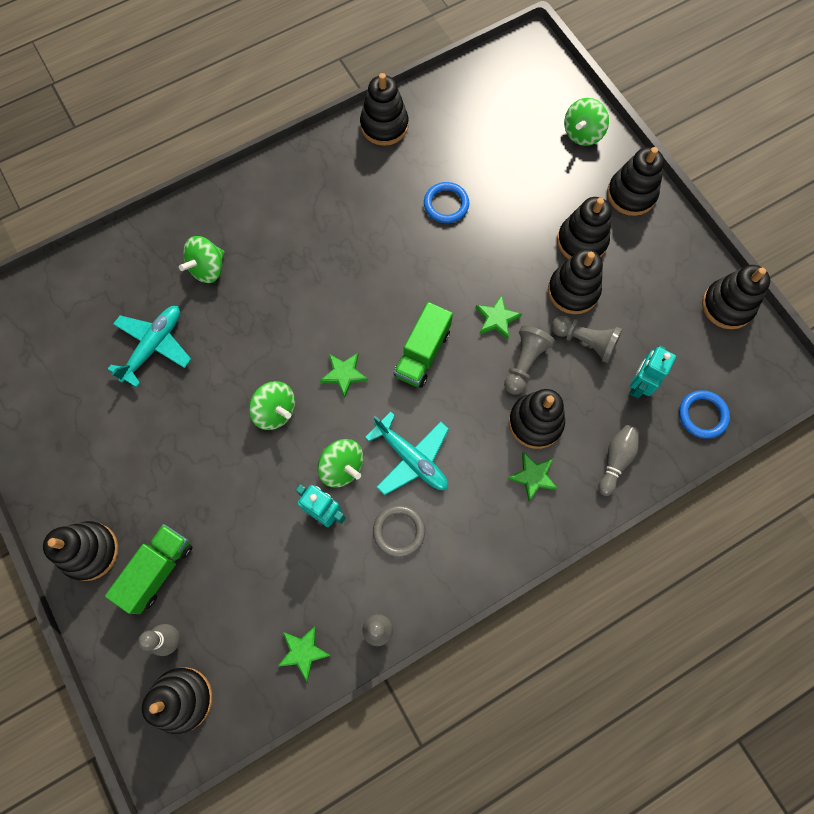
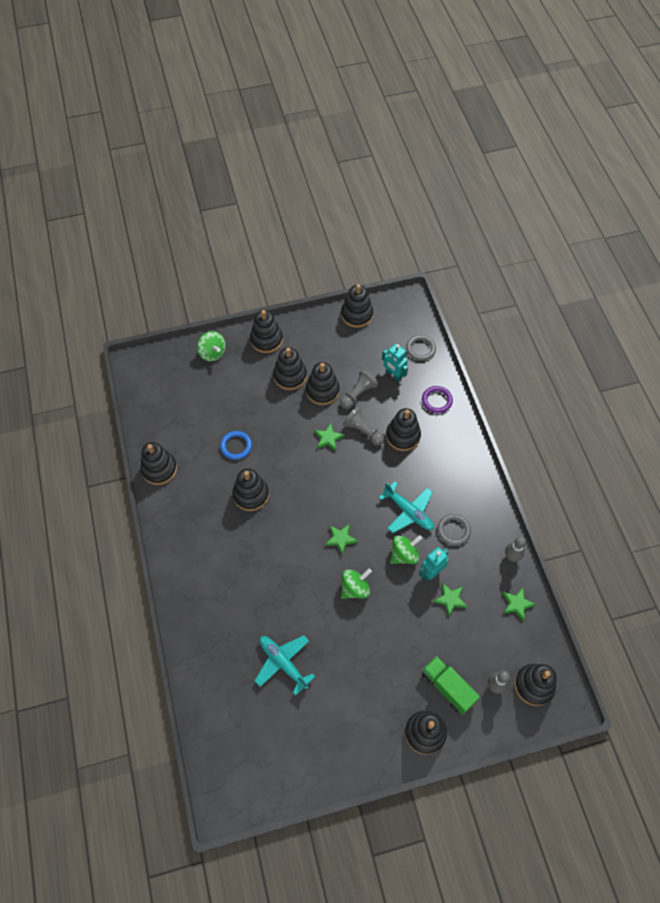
camera: 75 degrees left, 10 degrees down
green spinning top [179,236,224,283] -> none
turquoise plane [365,412,449,495] -> turquoise plane turned 75 degrees clockwise [379,482,434,533]
green truck [394,302,453,388] -> none
green star [508,452,558,501] -> green star moved to [433,583,468,617]
grey bowling pin [598,425,639,496] -> purple ring [422,386,453,413]
blue ring [679,390,730,439] -> grey ring [406,335,436,361]
none -> black stacking toy [232,468,269,511]

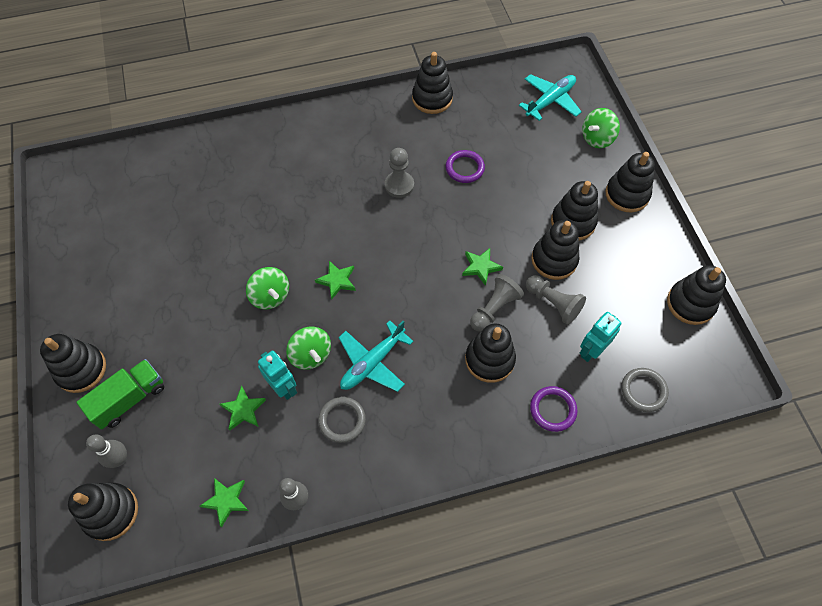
camera: 90 degrees right, 0 degrees up
blue ring [220,431,252,460] -> purple ring [446,150,485,183]
black stacking toy [232,468,269,511] -> grey pawn [385,148,414,198]
turquoise plane [255,635,315,696] -> turquoise plane moved to [519,74,582,121]

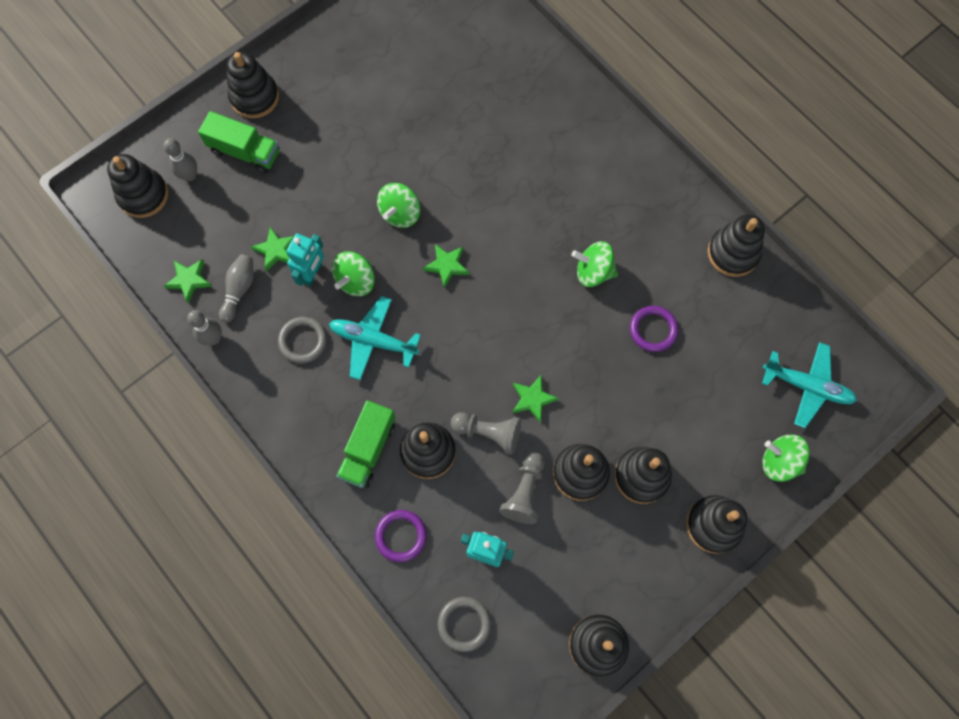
camera: 65 degrees right, 10 degrees up
grey pawn [385,148,414,198] -> green spinning top [572,241,618,287]
none -> grey bowling pin [219,254,254,323]
none -> green truck [336,400,396,488]

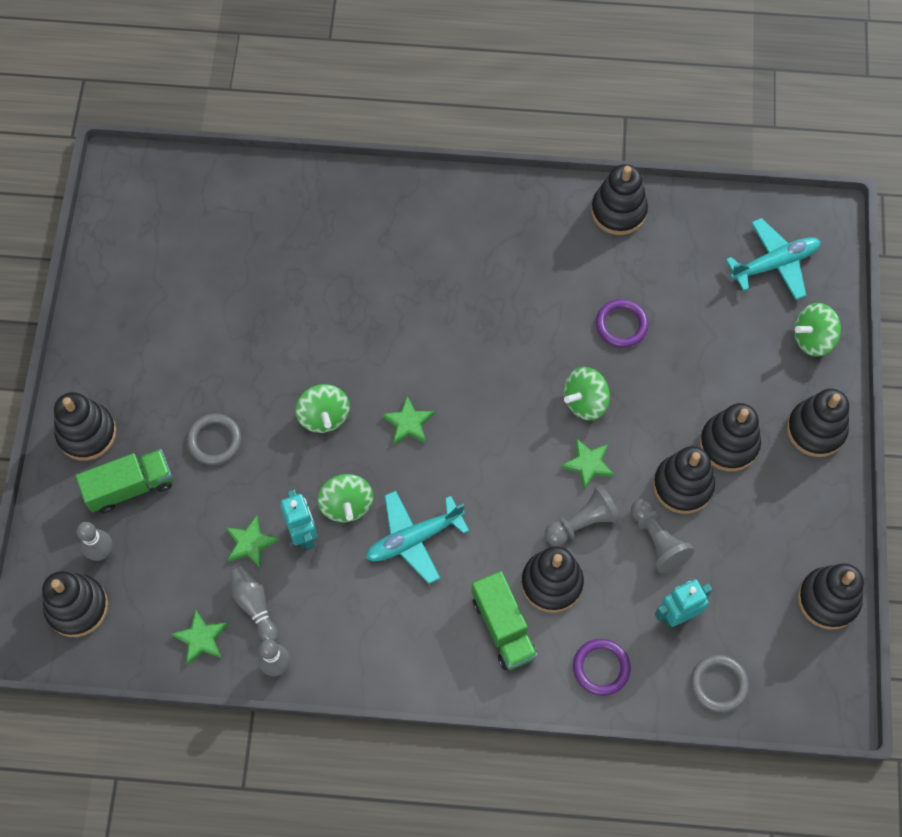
camera: 45 degrees left, 5 degrees down
grey ring [278,317,327,363] -> grey ring moved to [187,414,241,465]
green spinning top [572,241,618,287] -> green spinning top moved to [564,367,610,421]

